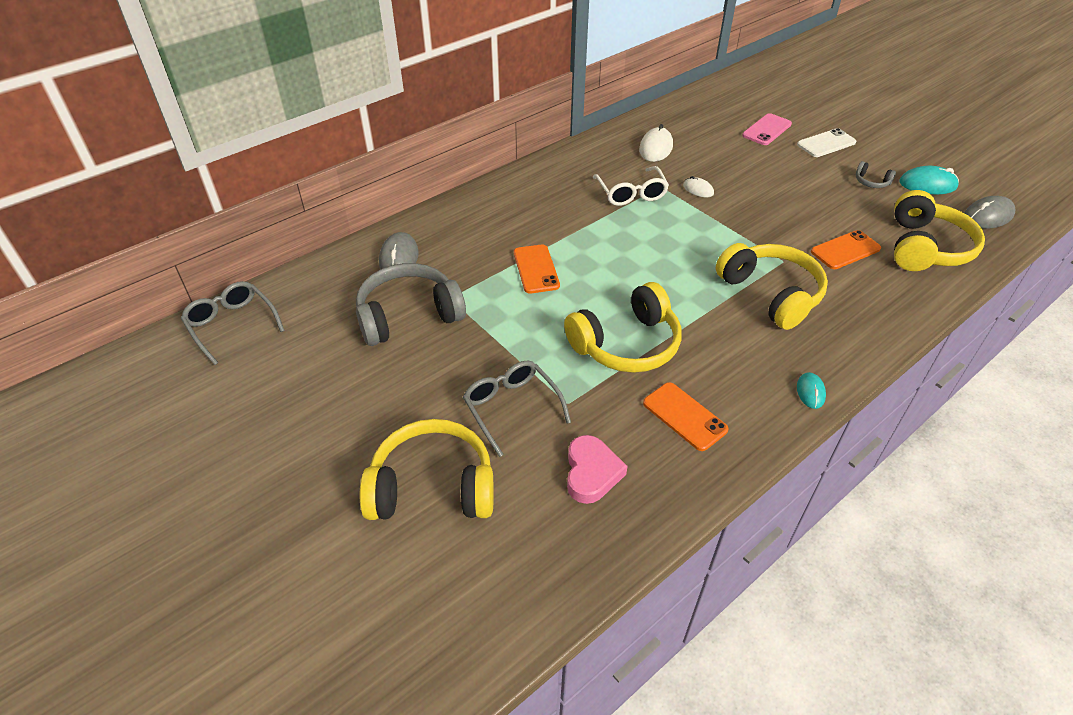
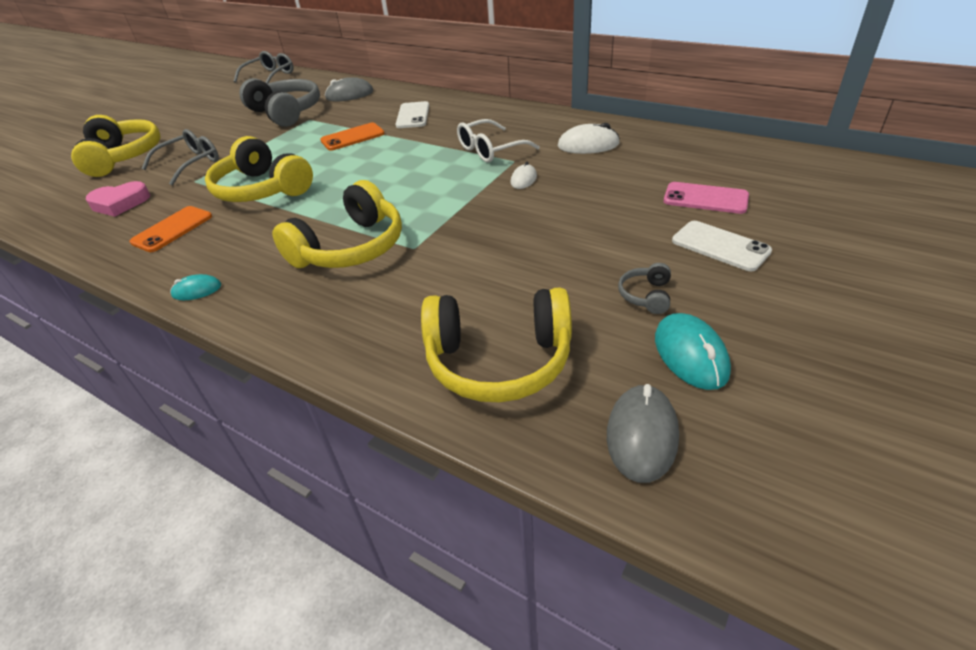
camera: 75 degrees right, 5 degrees down
orange phone [811,230,881,269] -> none
grey mouse [964,196,1015,229] -> grey mouse turned 60 degrees clockwise [607,384,679,483]
none -> white phone [396,101,429,128]

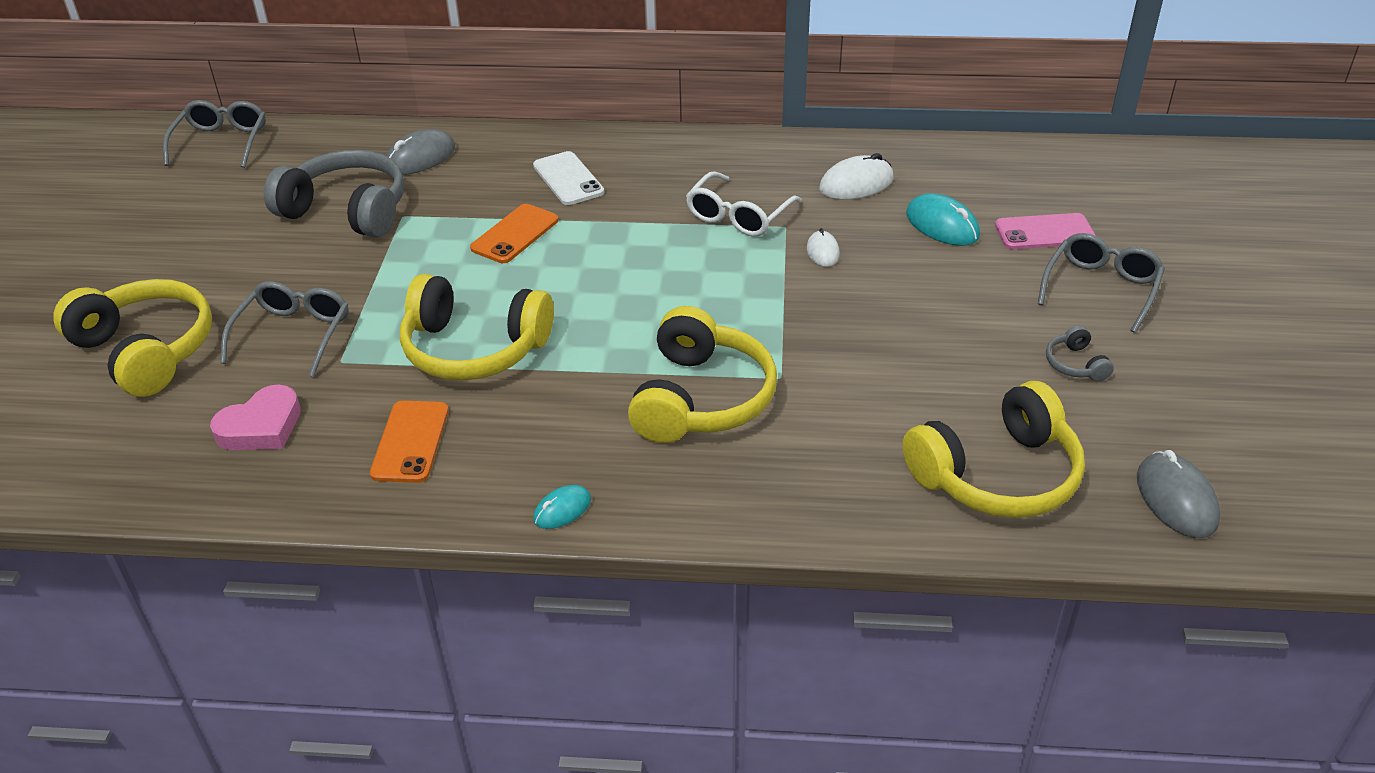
camera: 30 degrees left, 0 degrees up
turquoise mouse [655,313,731,390] -> turquoise mouse moved to [906,193,980,246]
white phone [672,221,772,271] -> grey glasses [1038,233,1165,333]

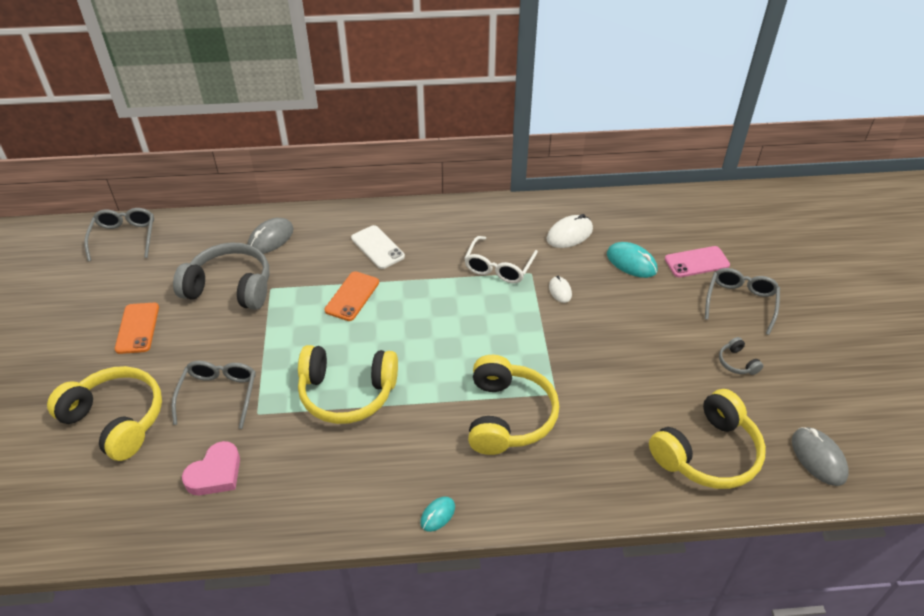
camera: 10 degrees left, 5 degrees up
orange phone [370,401,449,483] -> orange phone moved to [115,303,159,354]

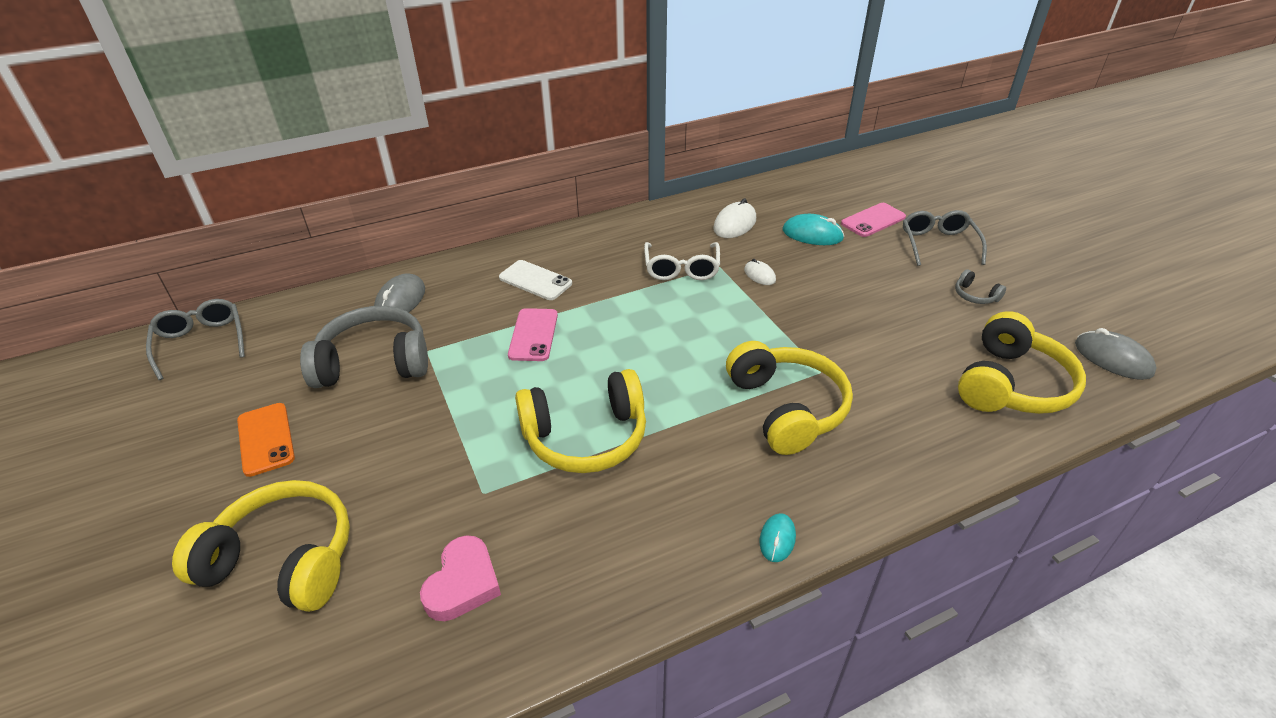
camera: 20 degrees left, 5 degrees down
grey glasses [172,361,256,429] -> none
orange phone [325,271,379,321] -> pink phone [508,308,558,361]

